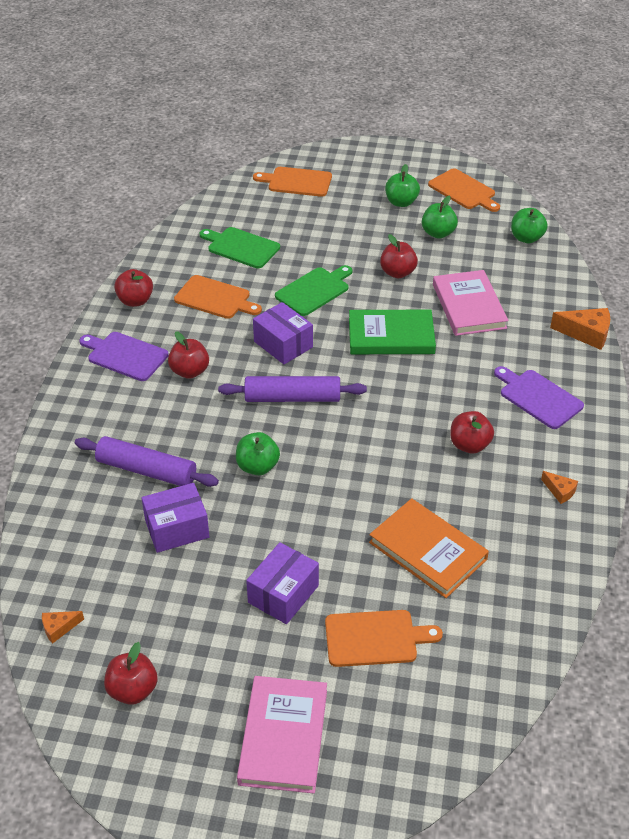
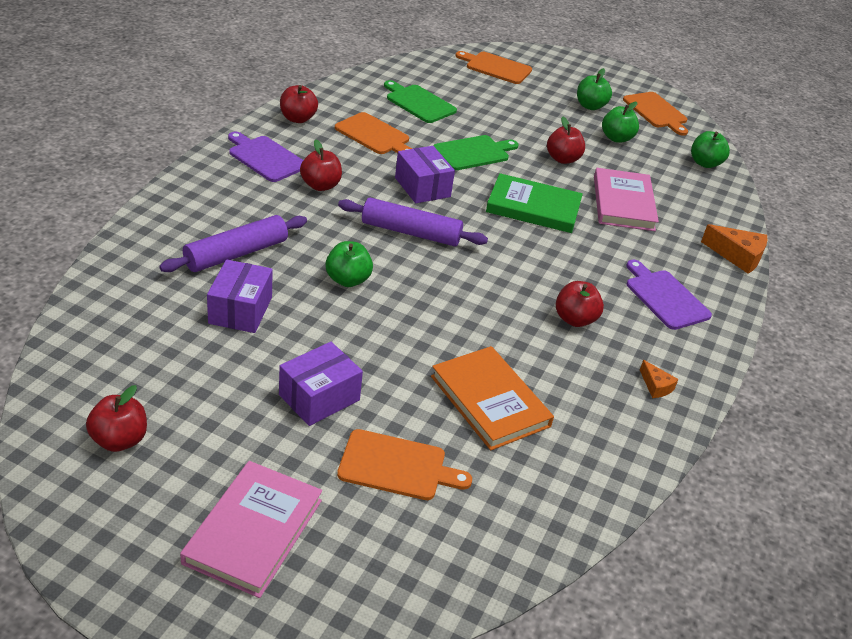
camera: 10 degrees right, 5 degrees down
orange cheese [42,611,84,644] -> none
purple rolling pin [75,436,219,487] -> purple rolling pin turned 75 degrees counterclockwise [159,215,307,272]
purple box [142,483,209,553] -> purple box turned 75 degrees counterclockwise [207,259,273,333]

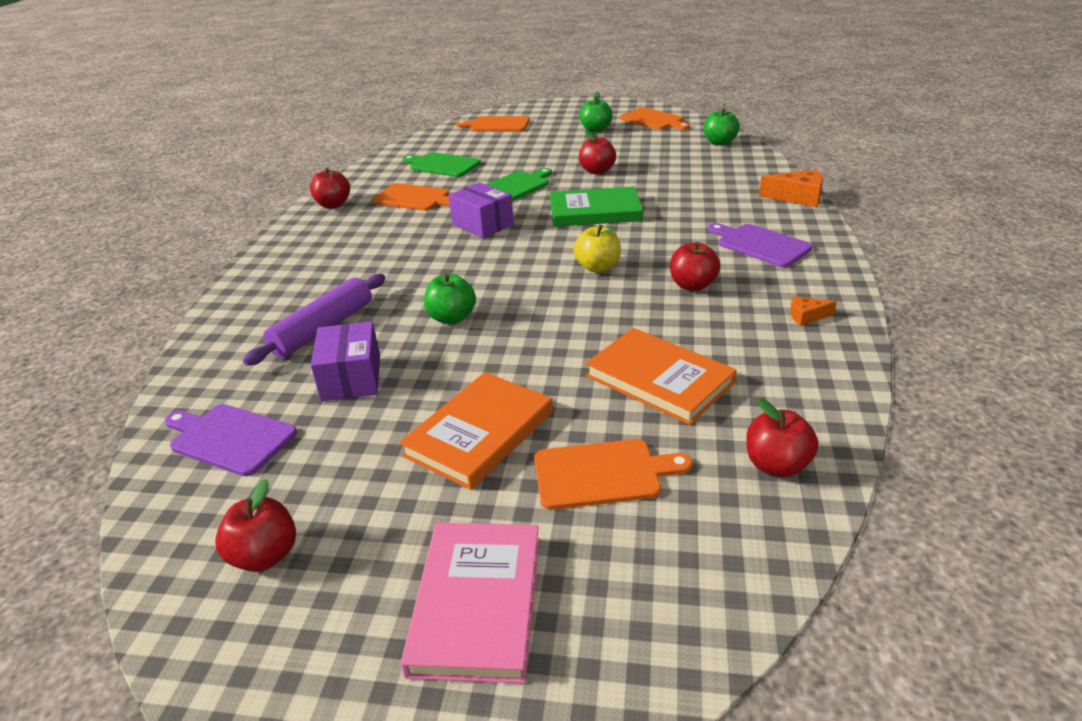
camera: 10 degrees left, 5 degrees down
purple cutting board [228,132,303,182] -> purple cutting board moved to [165,404,297,476]
purple box [279,342,363,426] -> orange book [399,372,553,490]
red apple [300,140,342,191] -> red apple moved to [746,398,818,477]
purple rolling pin [338,198,488,246] -> none
pink book [594,168,659,231] -> none
green apple [602,102,639,143] -> none
orange cheese [640,360,678,398] -> orange cheese turned 135 degrees clockwise [790,296,837,326]
none -> yellow apple [574,225,621,273]

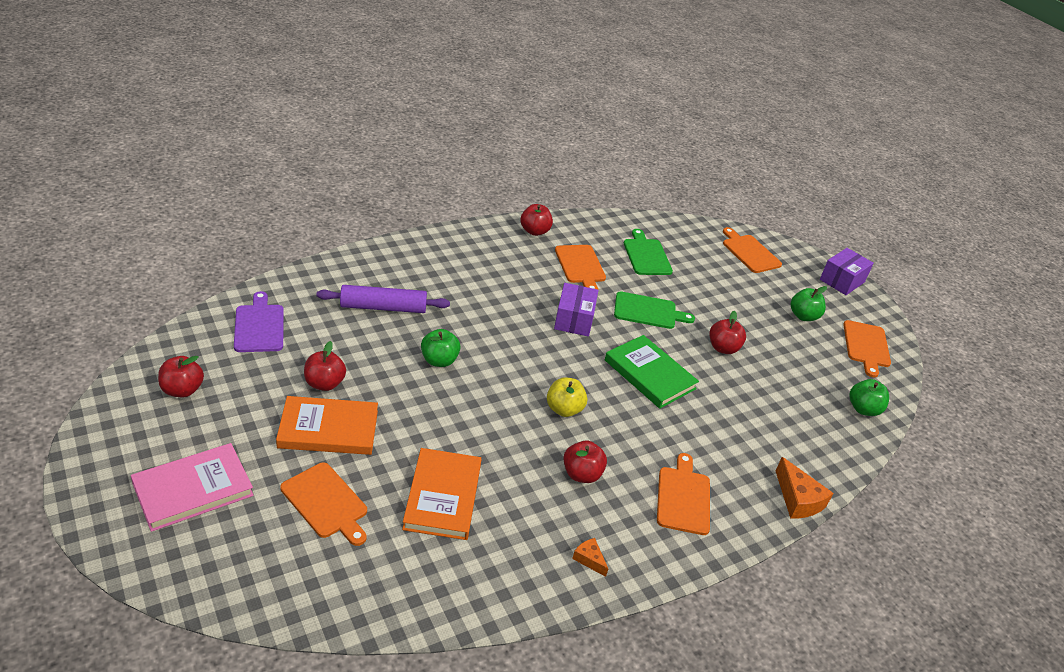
camera: 45 degrees right, 5 degrees up
purple box [311,321,380,401] -> purple box moved to [820,248,874,295]
purple cutting board [708,223,813,267] -> orange cutting board [657,453,710,535]
red apple [746,398,818,477] -> red apple moved to [304,341,346,391]

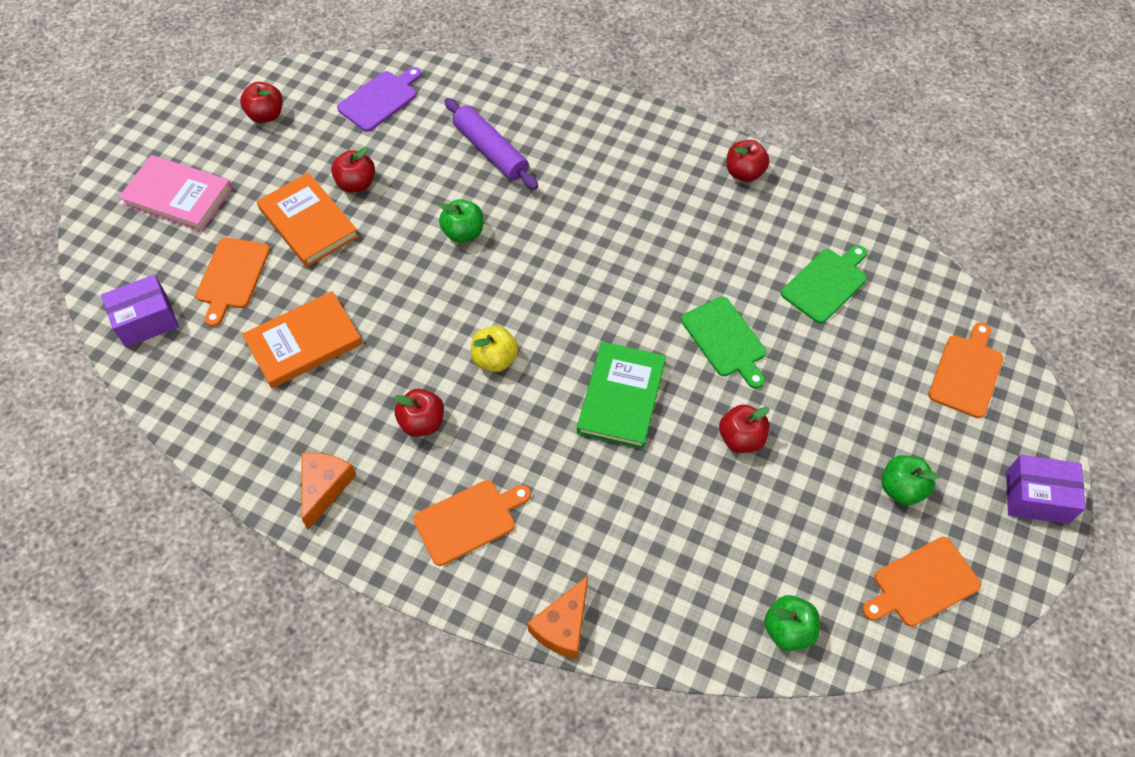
camera: 60 degrees right, 20 degrees up
purple box [554,283,599,336] -> purple box moved to [101,274,179,348]
orange cutting board [555,245,606,289] -> none
orange cheese [572,538,608,577] -> orange cheese [301,452,356,529], size x1.79

